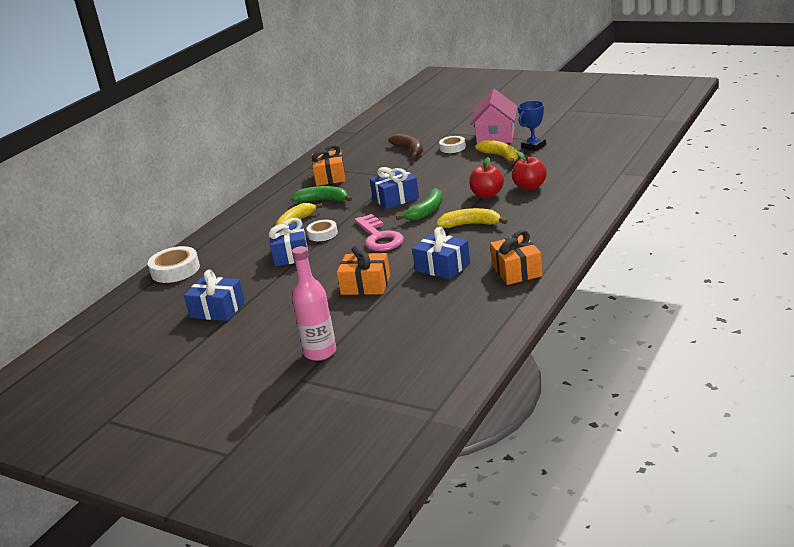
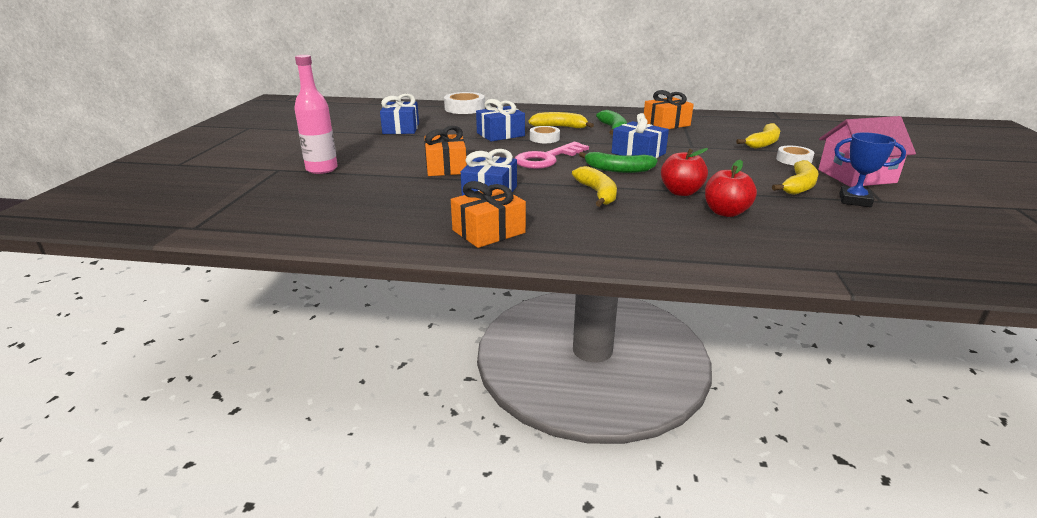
camera: 65 degrees right, 0 degrees up
brown banana [388,134,423,158] -> yellow banana [736,123,780,149]

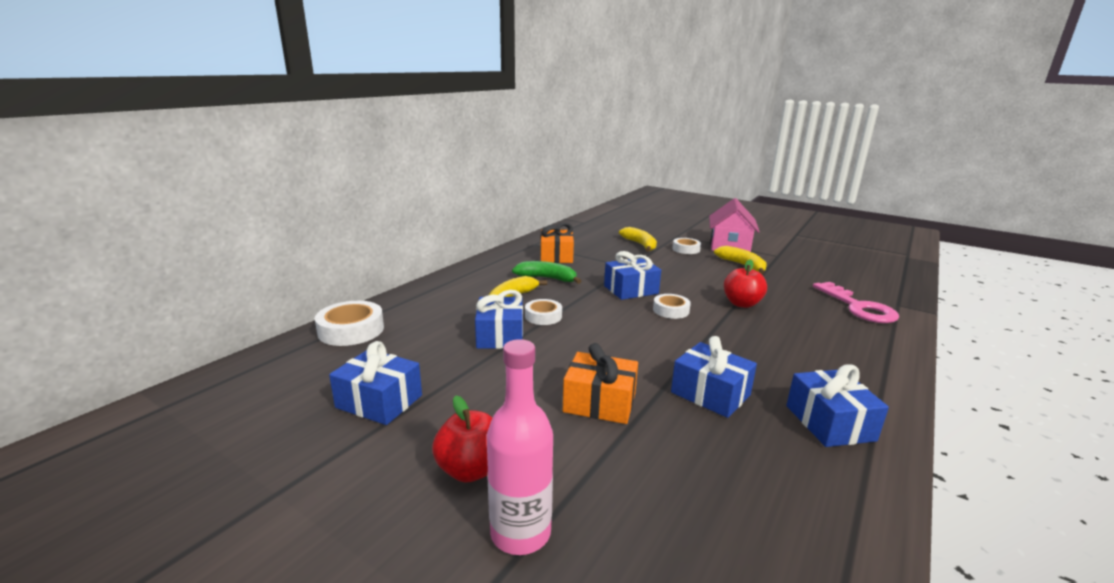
camera: 65 degrees left, 5 degrees down
orange gift [451,181,526,248] -> blue gift [786,364,889,447]
pink key [515,142,589,169] -> pink key moved to [813,282,899,323]
yellow banana [572,166,617,207] -> none
green banana [579,152,658,173] -> white tape [653,294,691,319]
red apple [705,160,757,217] -> red apple moved to [432,396,492,483]
blue trophy [834,132,906,207] -> none

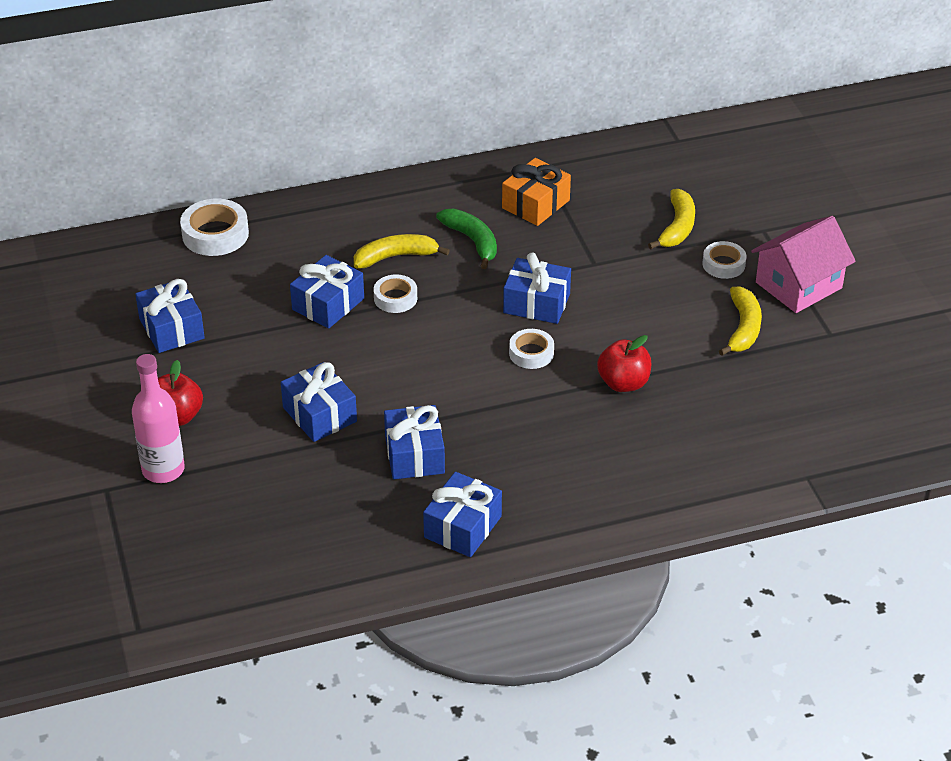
camera: 40 degrees right, 20 degrees up
orange gift [563,343,638,424] -> blue gift [281,362,357,442]
pink key [813,282,899,323] -> none

